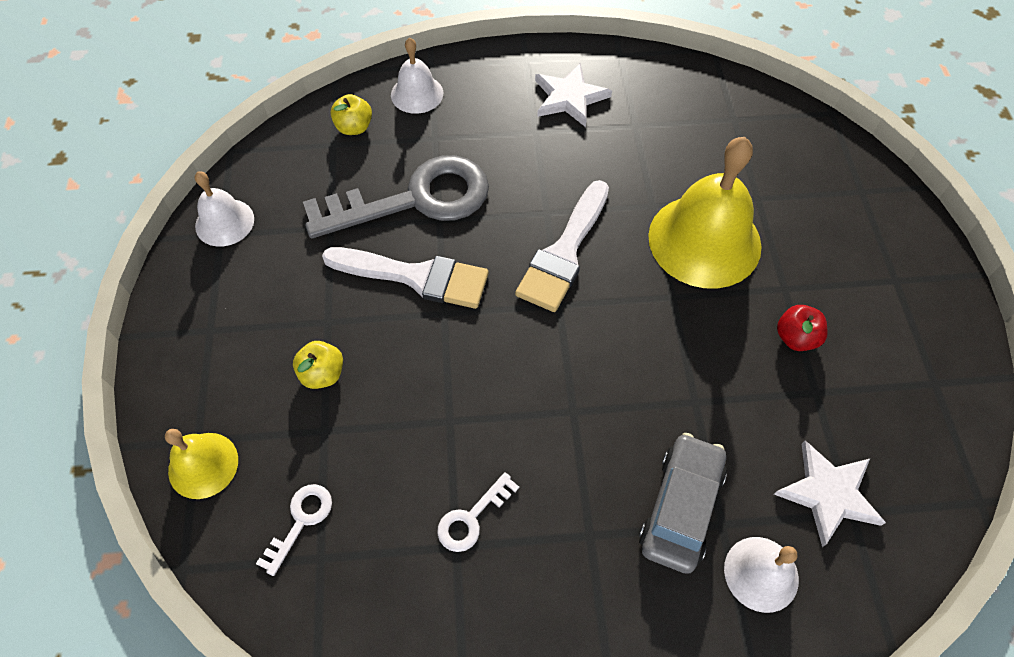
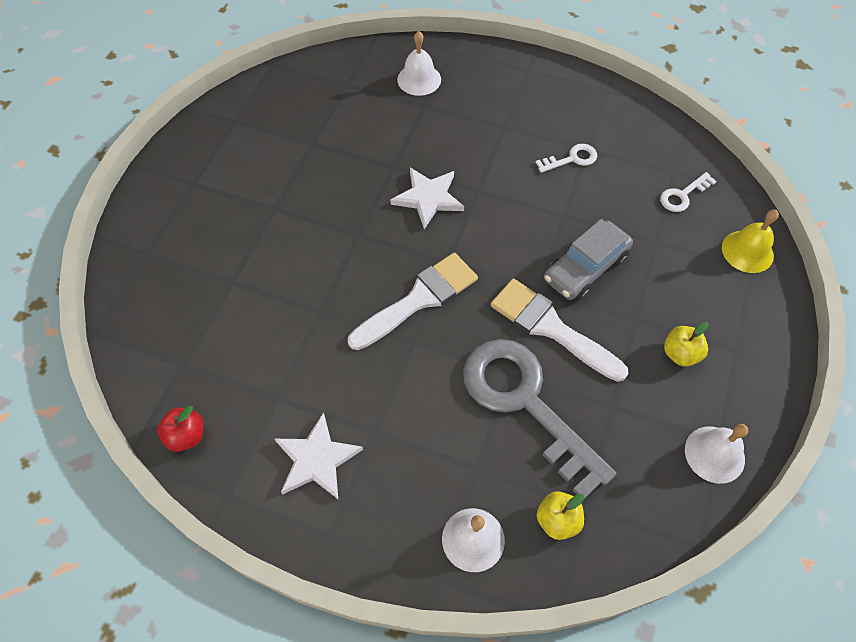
camera: 155 degrees left, 0 degrees up
yellow apple [293,341,343,389] -> yellow apple moved to [664,322,708,367]
grey key [303,155,489,238] -> grey key turned 45 degrees clockwise [463,339,616,499]
grey car [639,433,727,574] -> grey car moved to [544,219,633,300]
yellow bell [648,137,762,289] -> none
white star [774,440,886,547] -> white star moved to [390,168,464,229]
red apple [777,305,828,351] -> red apple moved to [157,406,203,452]

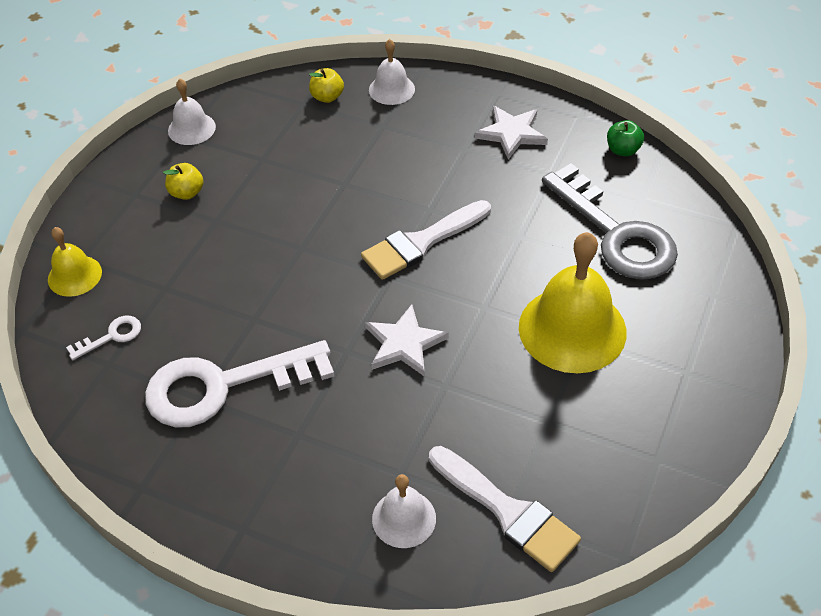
camera: 175 degrees left, 10 degrees down
red apple [157,406,203,452] -> green apple [607,120,644,156]
grey key [463,339,616,499] -> grey key moved to [542,163,678,280]
white brush [490,279,629,382] -> white brush moved to [429,446,581,572]
white key [535,144,597,173] -> white key [145,340,334,428], size x2.40
grey car [544,219,633,300] -> none
none -> yellow bell [519,232,627,373]

